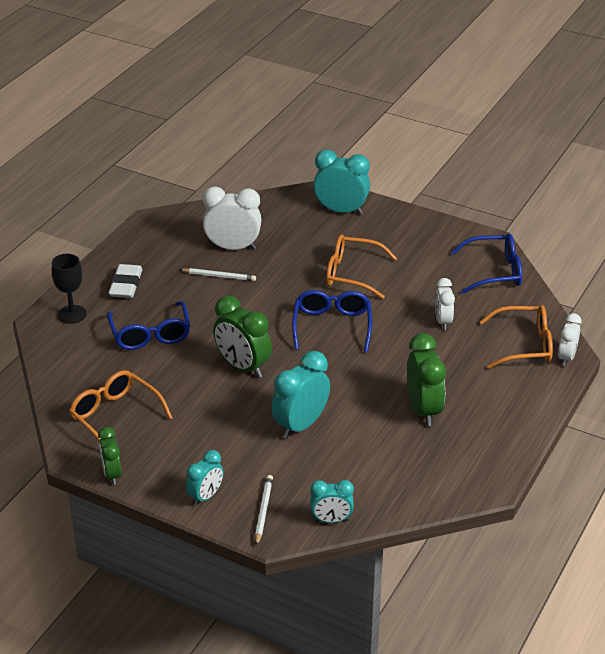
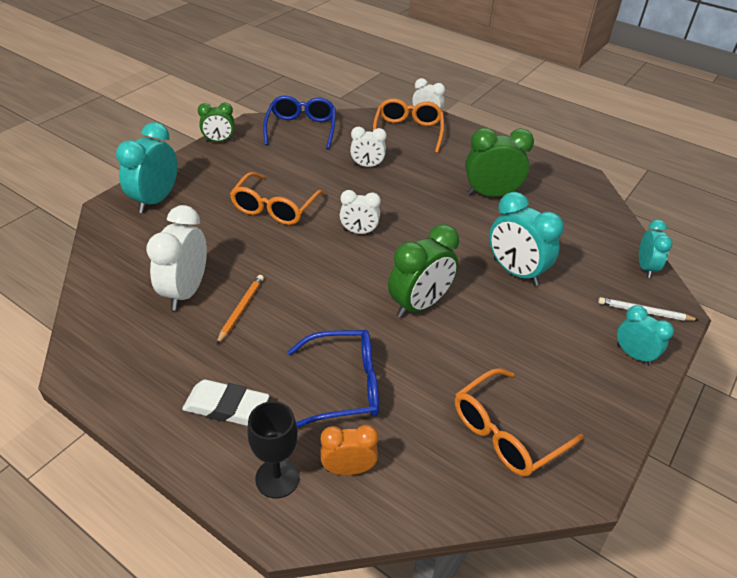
camera: 85 degrees left, 5 degrees up
green clock [98,427,122,485] -> green clock moved to [198,102,235,142]
white pencil [179,268,256,281] -> orange pencil [216,275,264,345]
blue glasses [292,290,372,352] -> white clock [340,190,381,234]
none -> orange clock [321,425,379,475]

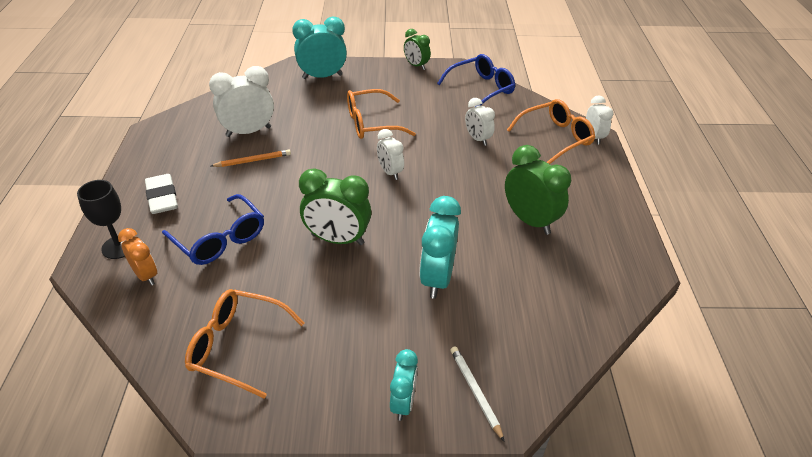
camera: 55 degrees right, 0 degrees up
turquoise clock [639,220,673,278] -> none

